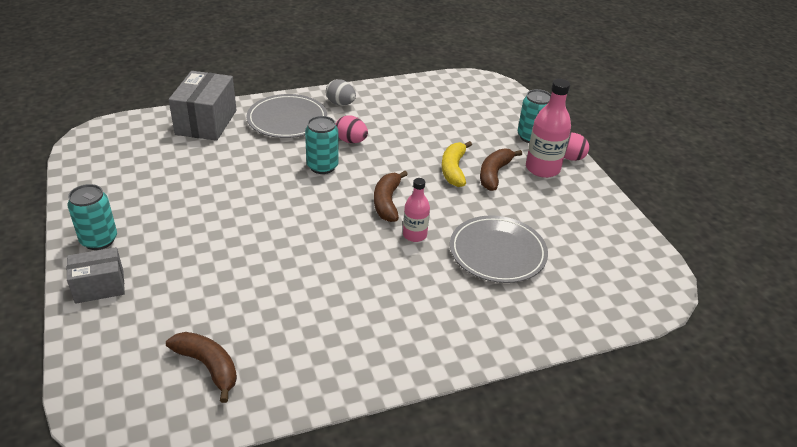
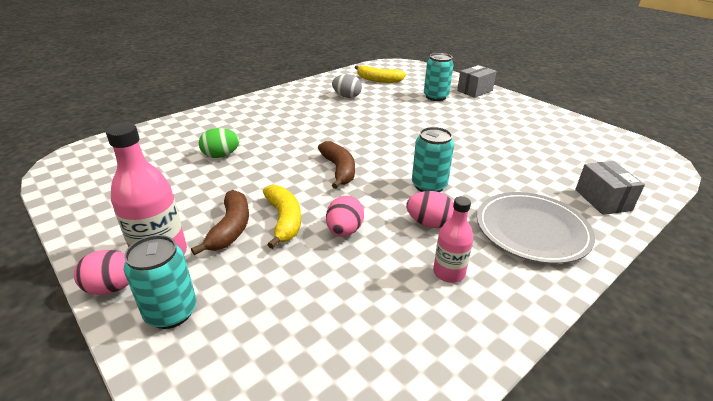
camera: 160 degrees right, 5 degrees down
turquoise can [68,184,117,250] -> turquoise can moved to [424,53,454,101]
brown banana [166,332,237,403] -> yellow banana [355,65,406,83]
grey box [169,71,237,141] -> grey box [575,161,645,215], size x0.62
grey egg [326,79,356,106] -> grey egg moved to [332,74,362,98]
pink bottle [403,178,430,242] -> pink bottle moved to [433,196,474,283]
grey plate [450,215,548,283] -> green egg [199,128,240,158]
none -> pink egg [326,196,364,237]

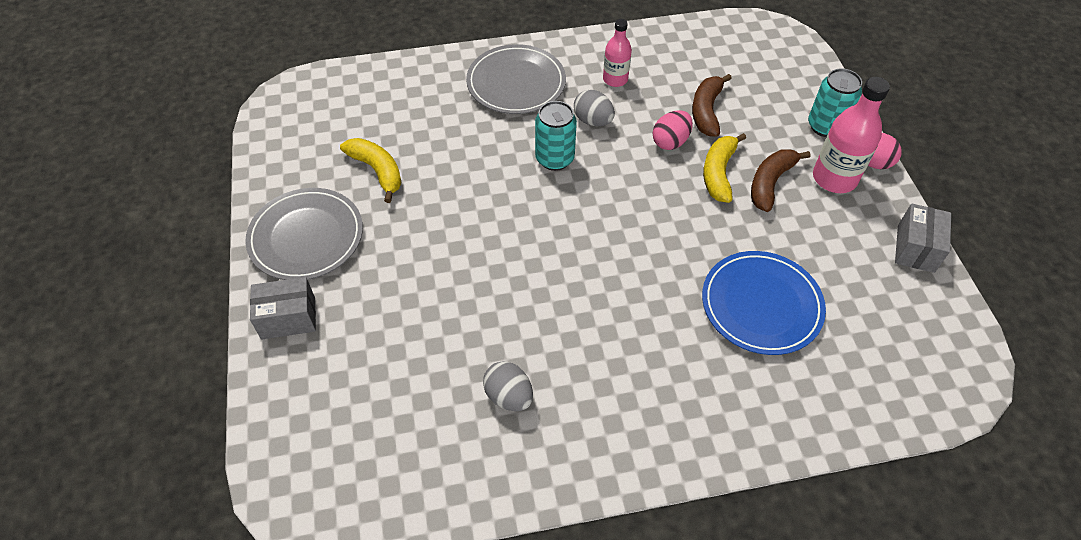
camera: 150 degrees left, 20 degrees up
green egg [199,128,240,158] -> blue plate [702,251,826,355]
brown banana [318,141,355,189] -> brown banana moved to [692,74,732,137]
yellow banana [355,65,406,83] -> yellow banana moved to [340,138,402,203]
pink egg [406,191,454,228] -> grey egg [574,89,615,126]
turquoise can [424,53,454,101] -> none
grey box [575,161,645,215] -> grey box moved to [895,203,951,273]
none -> grey plate [245,188,363,280]

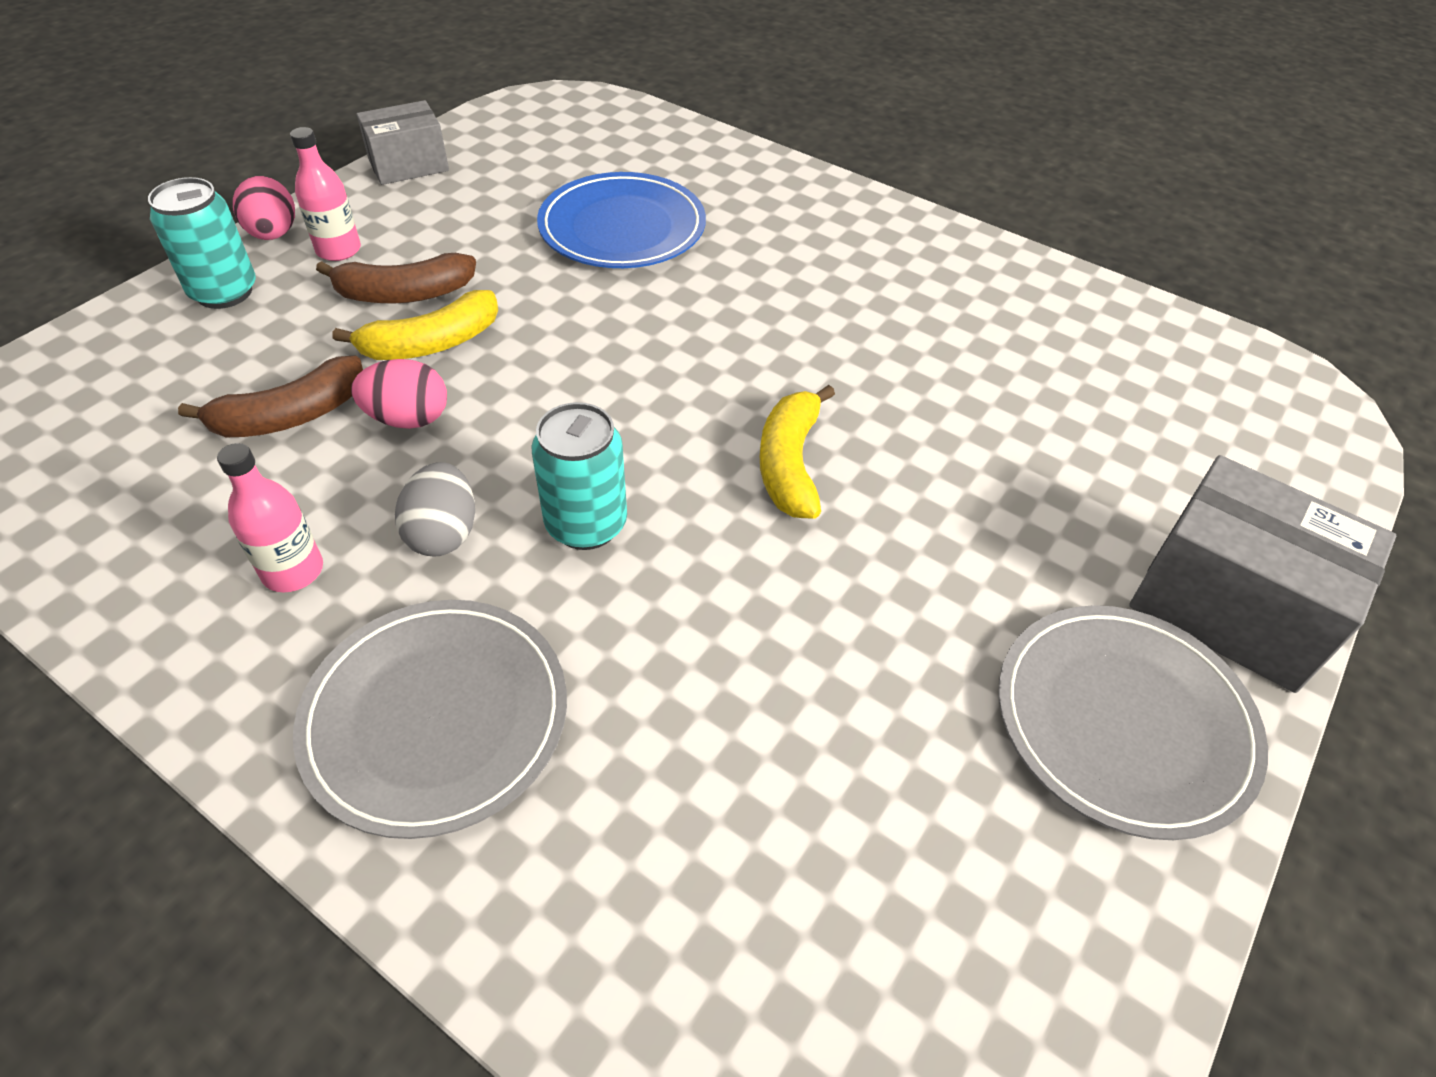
camera: 135 degrees left, 5 degrees down
grey box [250,277,316,339] -> grey box [1129,455,1396,693], size x1.61
yellow banana [340,138,402,203] -> yellow banana moved to [760,385,835,519]
grey egg [483,361,533,411] -> none
pink bottle [813,77,890,193] -> pink bottle [290,127,361,261], size x0.62

